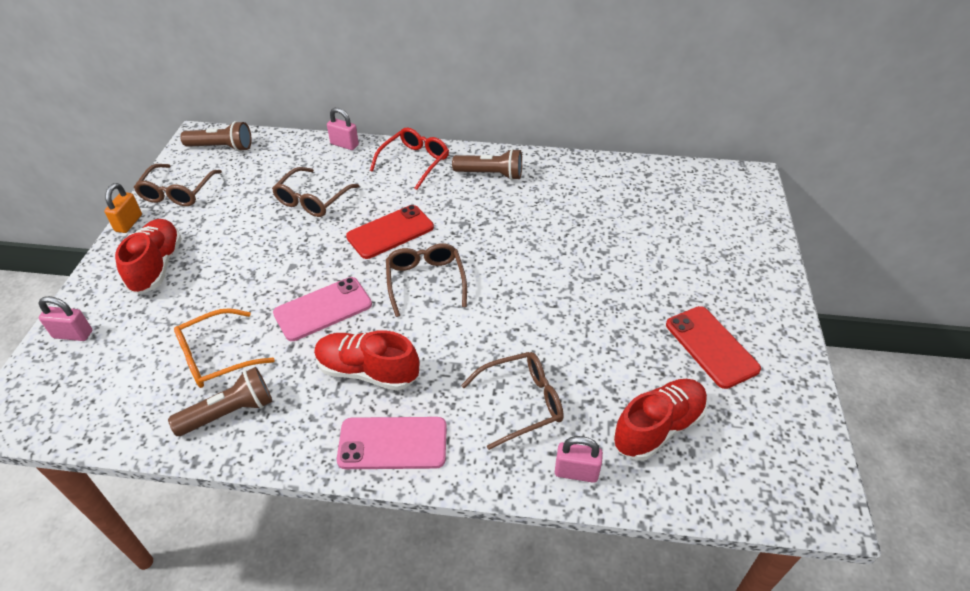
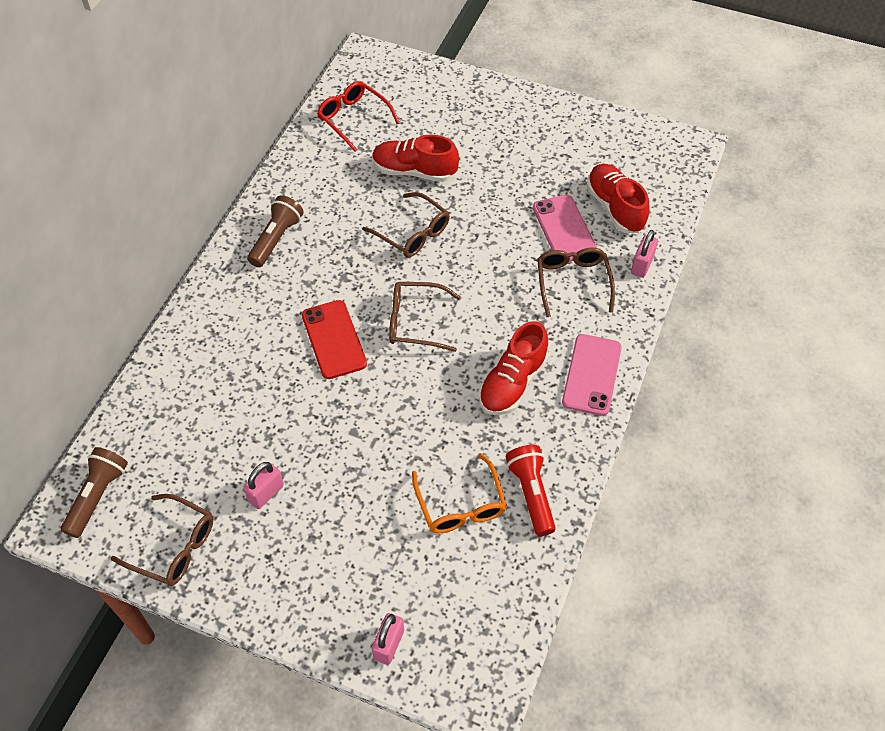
camera: 75 degrees left, 10 degrees up
orange padlock [104,183,142,233] -> none
red shoe [115,219,182,294] -> red shoe moved to [372,135,459,182]
brown flashlight [168,367,273,436] -> red flashlight [506,445,556,536]
brown glasses [272,167,359,217] -> brown glasses moved to [362,192,450,258]
pink phone [273,277,372,341] -> pink phone moved to [533,195,597,262]
pink padlock [327,108,359,150] -> pink padlock moved to [243,462,284,509]
red glasses [370,128,449,190] -> red glasses moved to [317,81,400,152]
red phone [666,306,761,389] -> none

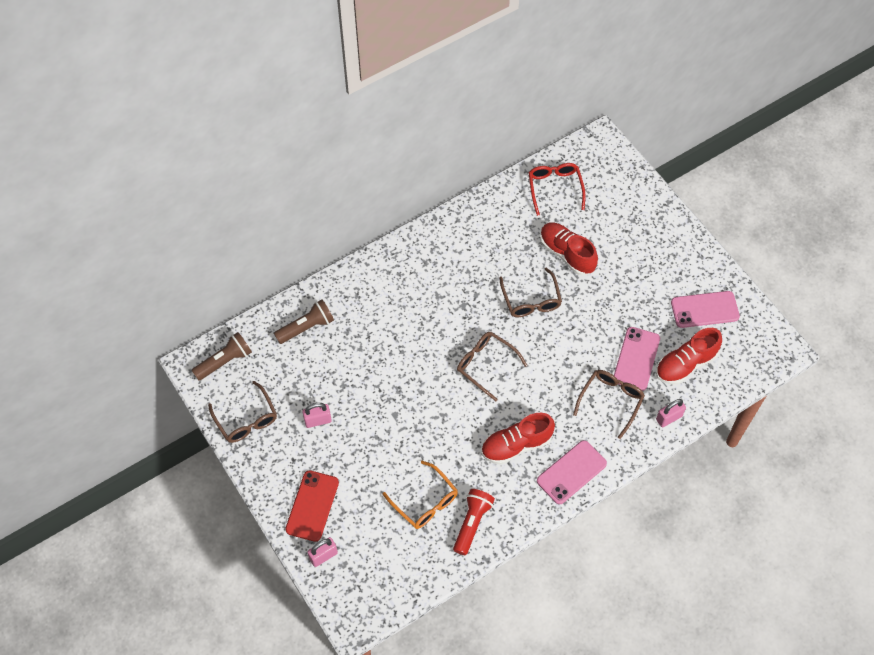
camera: 35 degrees right, 5 degrees up
brown flashlight [247,195,304,267] -> brown flashlight moved to [274,299,334,344]
red phone [302,300,367,379] -> red phone moved to [285,470,339,542]
orange glasses [412,453,507,533] -> orange glasses turned 60 degrees counterclockwise [383,461,458,529]
red shoe [587,164,650,233] -> red shoe turned 135 degrees counterclockwise [656,328,722,384]
none -> pink phone [671,291,740,328]

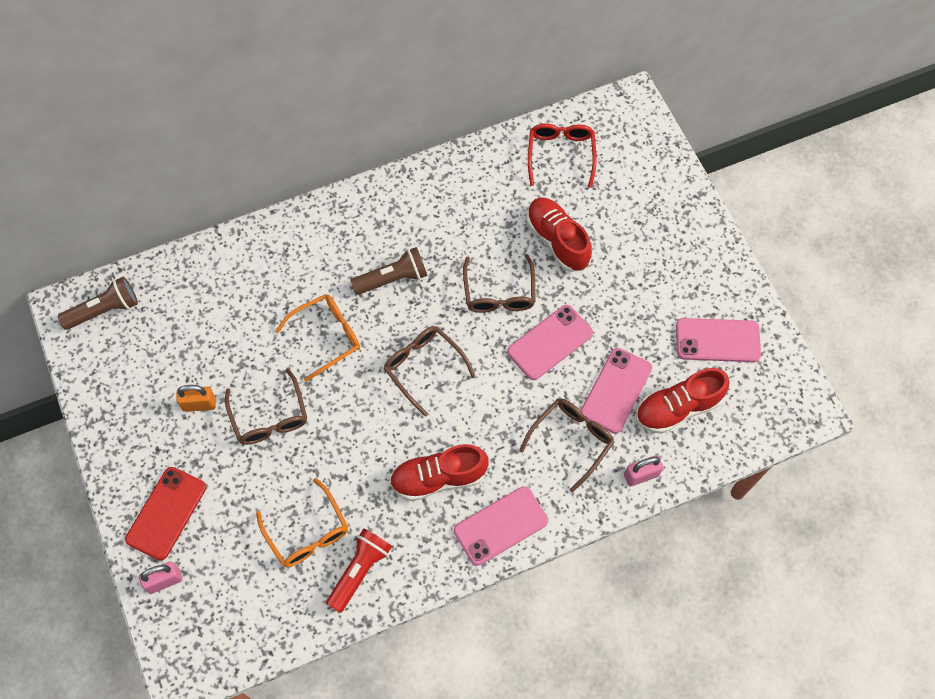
camera: 10 degrees right, 5 degrees up
brown glasses [208,381,277,443] -> brown glasses moved to [225,368,307,445]
brown flashlight [274,299,334,344] -> brown flashlight moved to [350,247,427,295]
pink padlock [302,403,332,428] -> orange padlock [176,385,216,412]
none -> orange glasses [275,294,360,382]
none -> pink phone [507,305,593,380]

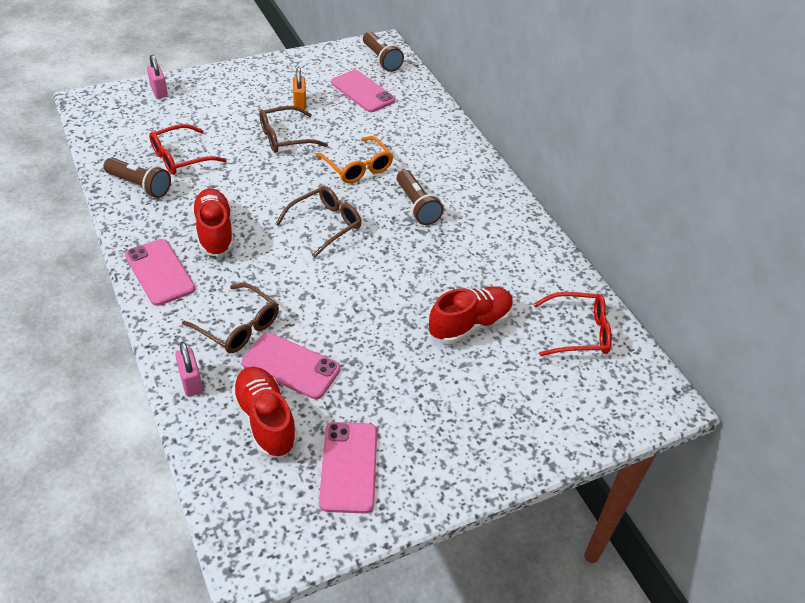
camera: 85 degrees right, 20 degrees down
red phone [125,467,206,560] -> none
orange glasses [256,478,348,567] -> red glasses [149,124,227,175]
red flashlight [326,528,392,613] -> brown flashlight [104,158,171,198]
brown glasses [463,254,536,313] -> none
pink phone [507,305,593,380] -> pink phone moved to [331,70,395,112]

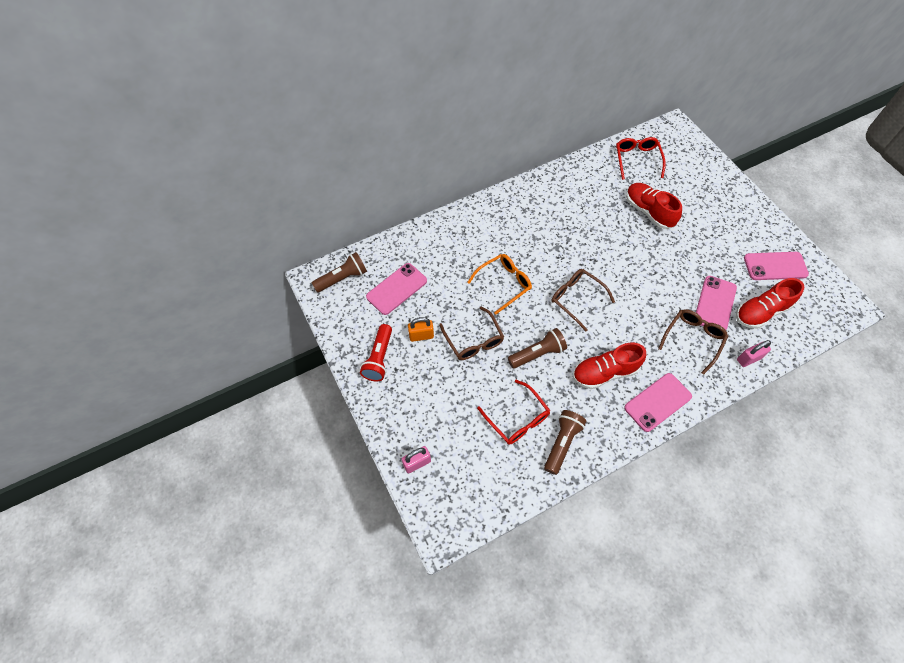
camera: 90 degrees left, 15 degrees up
brown flashlight [397,170,444,225] -> brown flashlight moved to [508,328,567,369]
none -> red flashlight [360,324,392,381]

